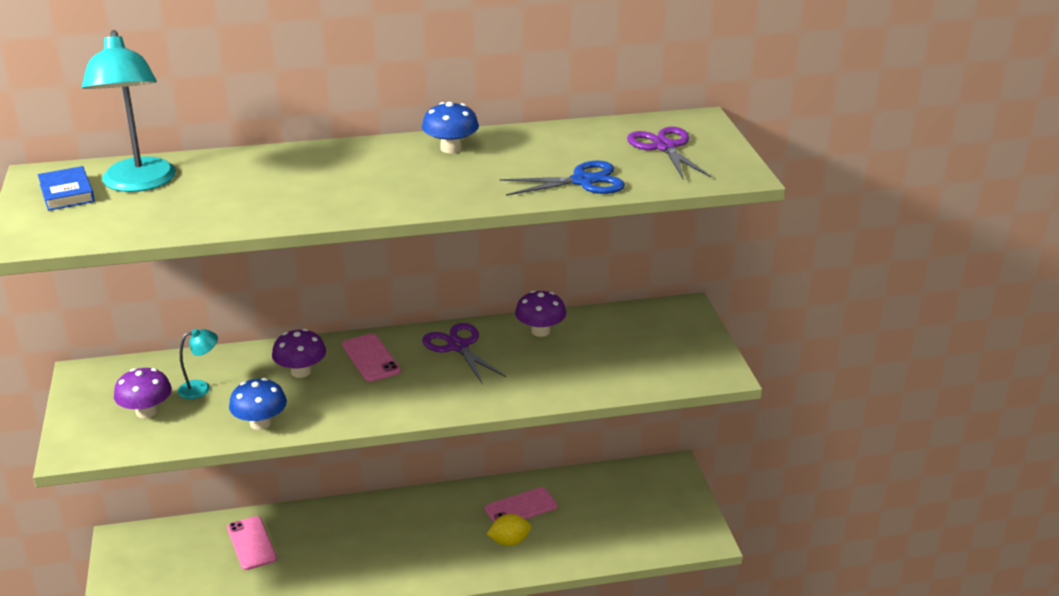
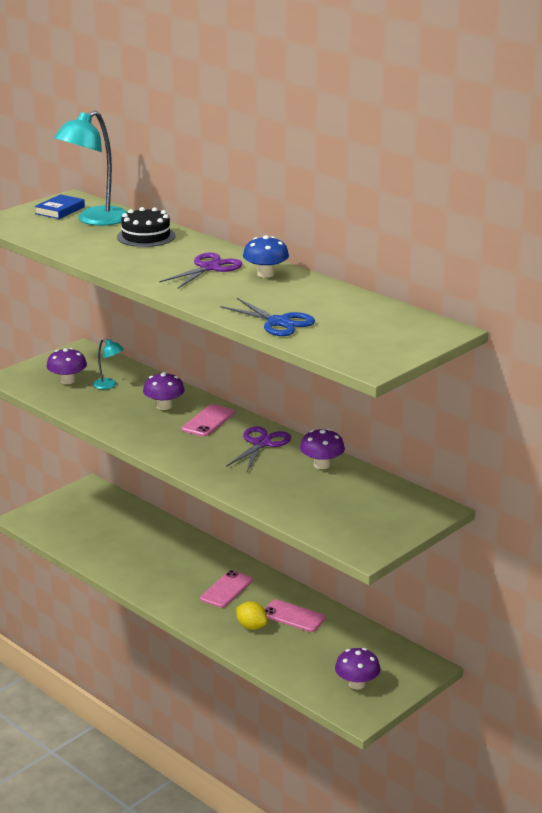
camera: 55 degrees right, 5 degrees down
pink phone [227,516,277,570] -> pink phone moved to [200,570,253,608]
blue mushroom [229,378,287,430] -> none
purple scissors [627,127,711,180] -> purple scissors moved to [159,253,242,289]
none -> black cake [117,207,176,247]
none -> purple mushroom [335,648,381,689]

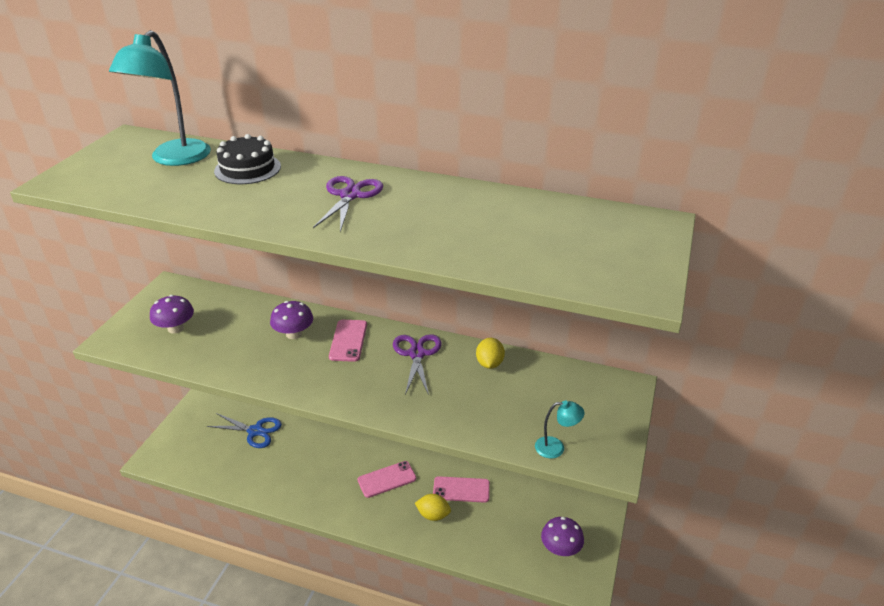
camera: 25 degrees left, 10 degrees up
blue book [34,194,85,219] -> none
turquoise lamp [93,339,124,389] -> turquoise lamp moved to [535,401,585,458]
pink phone [200,570,253,608] -> pink phone turned 60 degrees clockwise [358,461,416,498]
blue scissors [220,298,315,336] -> blue scissors moved to [207,413,282,448]
blue mushroom [243,235,289,278] -> none
purple mushroom [300,429,345,469] -> yellow lemon [476,338,505,369]

